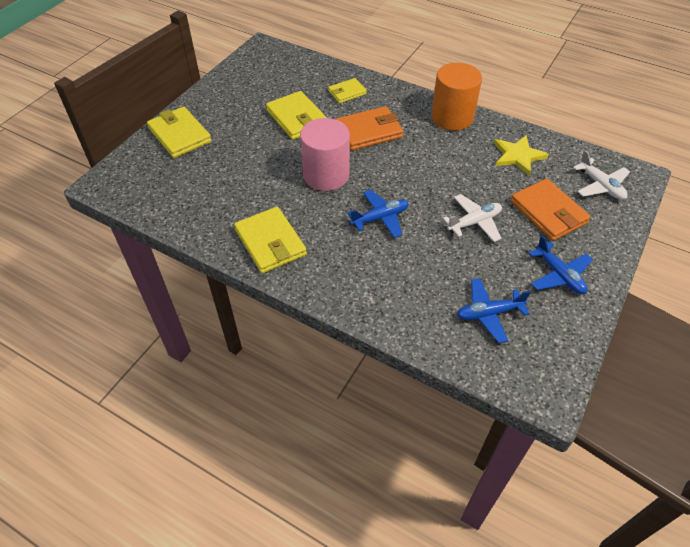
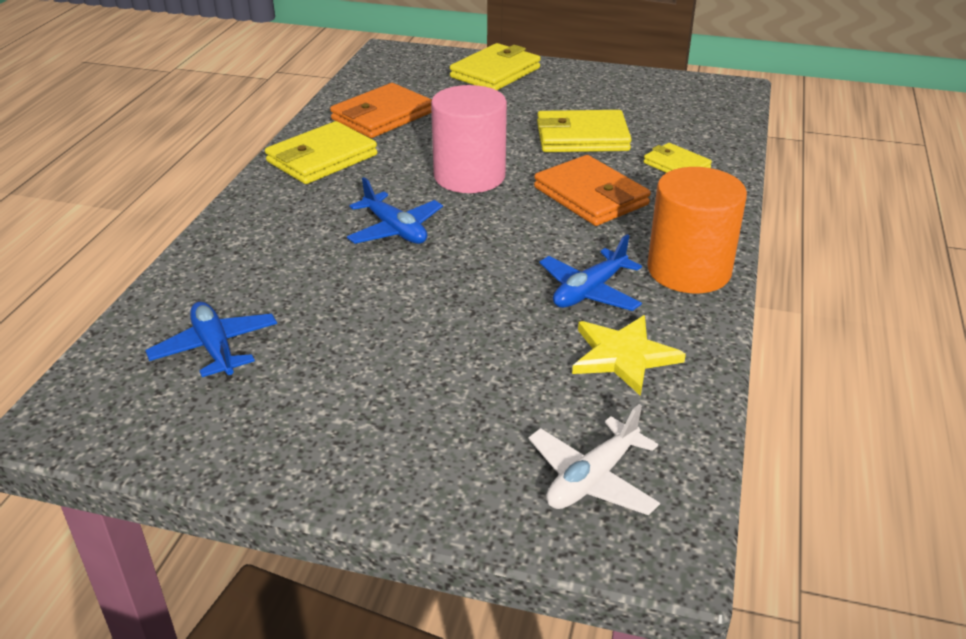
camera: 75 degrees right, 15 degrees down
yellow wallet [266,91,327,140] -> yellow wallet turned 45 degrees clockwise [537,110,632,152]
white plane [443,194,502,242] -> none
orange wallet [510,179,591,241] -> orange wallet moved to [330,83,432,138]
blue plane [529,235,593,294] -> blue plane moved to [539,234,642,311]

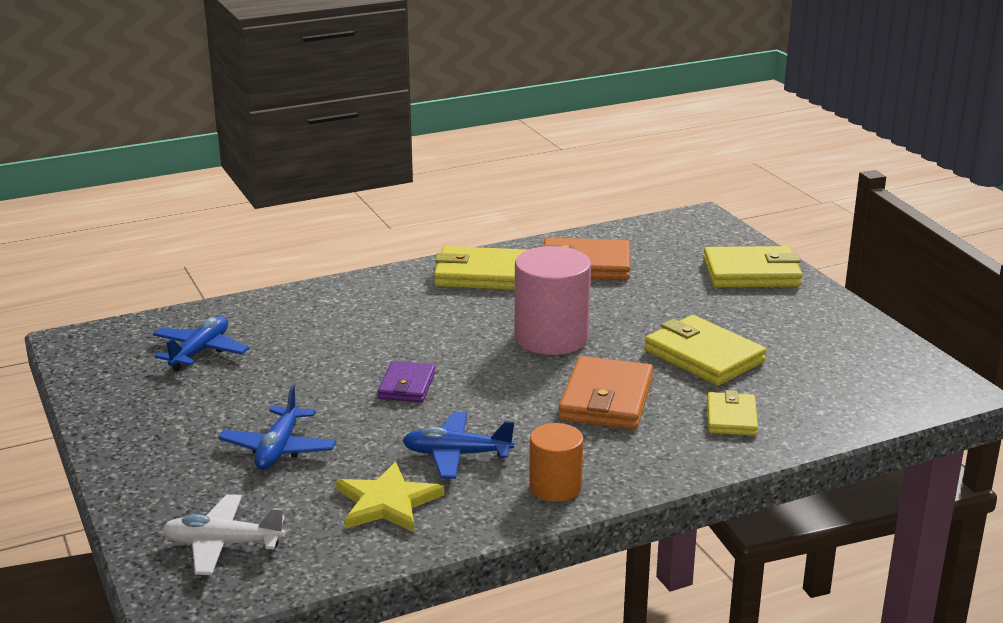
camera: 50 degrees right, 10 degrees down
blue plane [347,177,443,244] -> blue plane moved to [218,385,336,470]
orange cylinder [647,167,747,293] -> orange cylinder [529,423,583,502], size x0.59
none -> purple wallet [378,361,436,402]

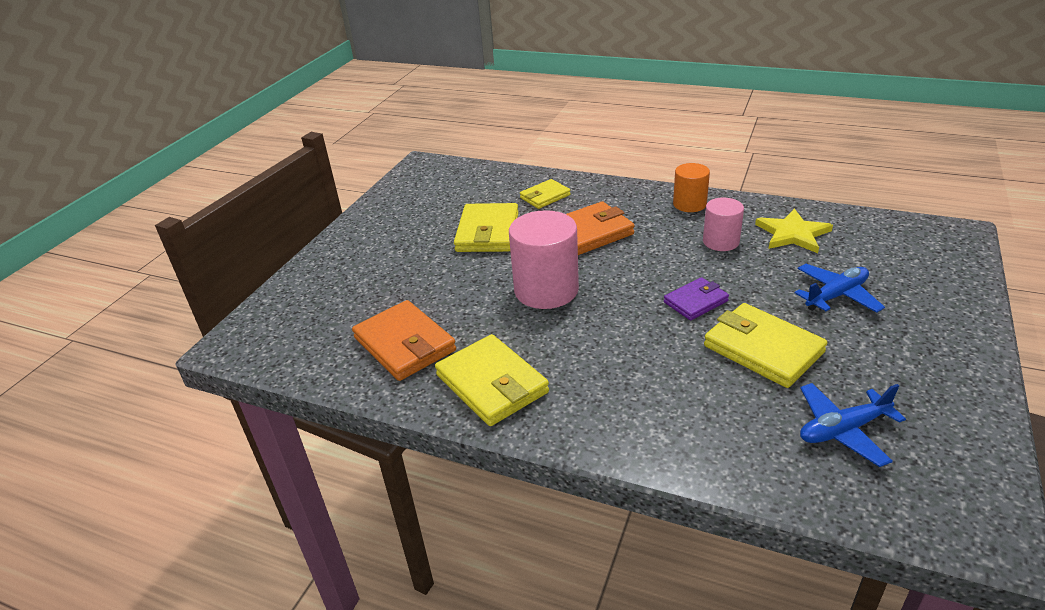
camera: 130 degrees left, 10 degrees up
white plane [162,494,285,575] -> none
blue plane [402,412,514,479] -> pink cylinder [703,198,744,251]
yellow wallet [703,246,803,287] -> yellow wallet moved to [704,303,827,388]

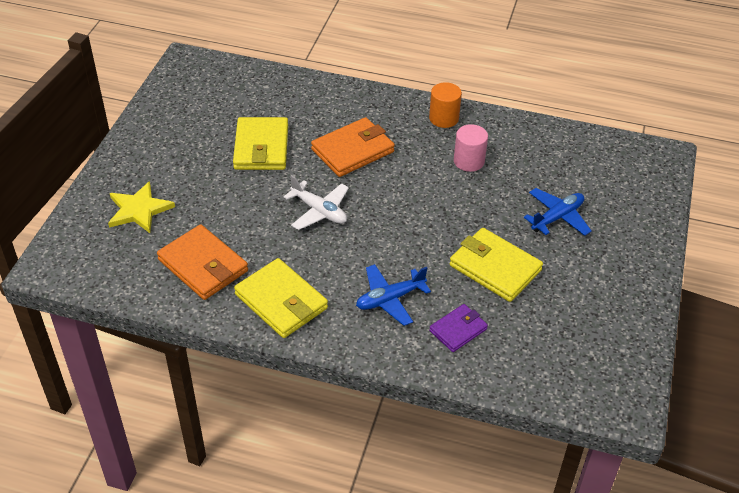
camera: 10 degrees left, 10 degrees up
pink cylinder [509,210,579,309] -> white plane [284,175,349,230]
yellow wallet [520,179,571,209] -> none
purple wallet [664,277,729,321] -> purple wallet moved to [429,304,488,352]
yellow star [755,208,833,253] -> yellow star moved to [108,181,175,233]
blue plane [800,383,906,467] -> blue plane moved to [356,264,431,326]

